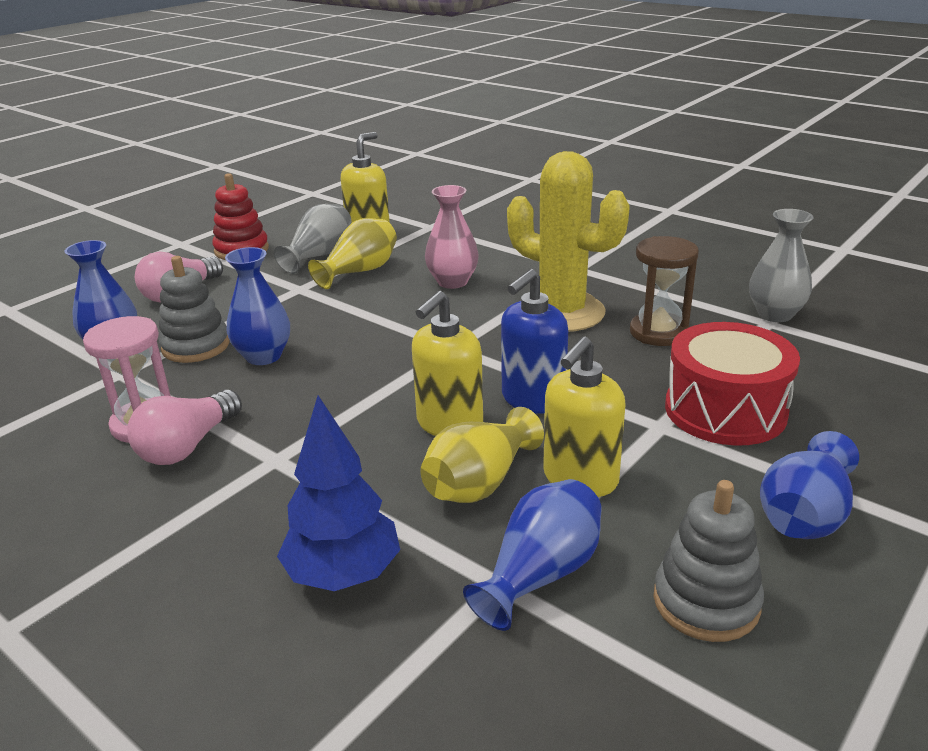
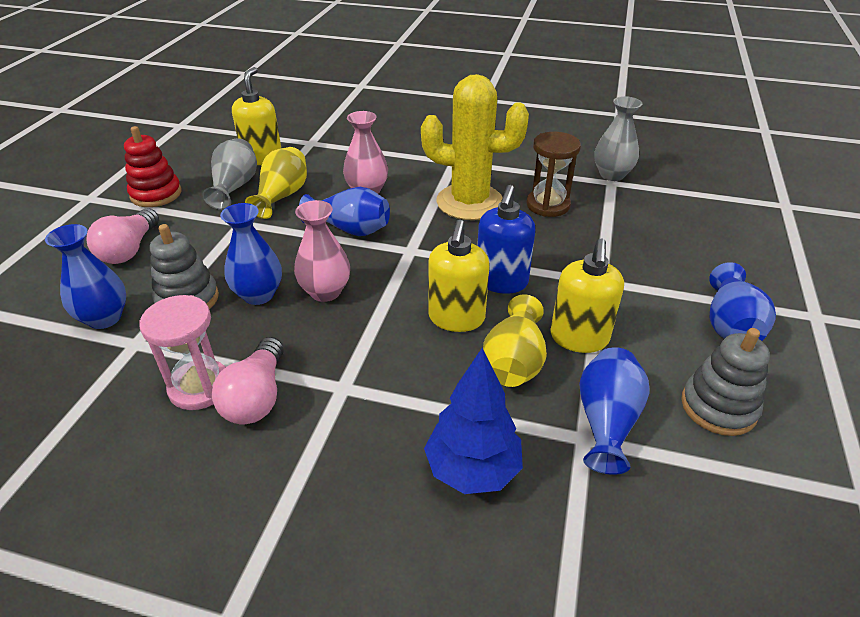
camera: 25 degrees left, 10 degrees up
red drum [665,322,800,446] -> none
none -> pink vase [294,200,350,302]
none -> blue vase [299,187,390,236]

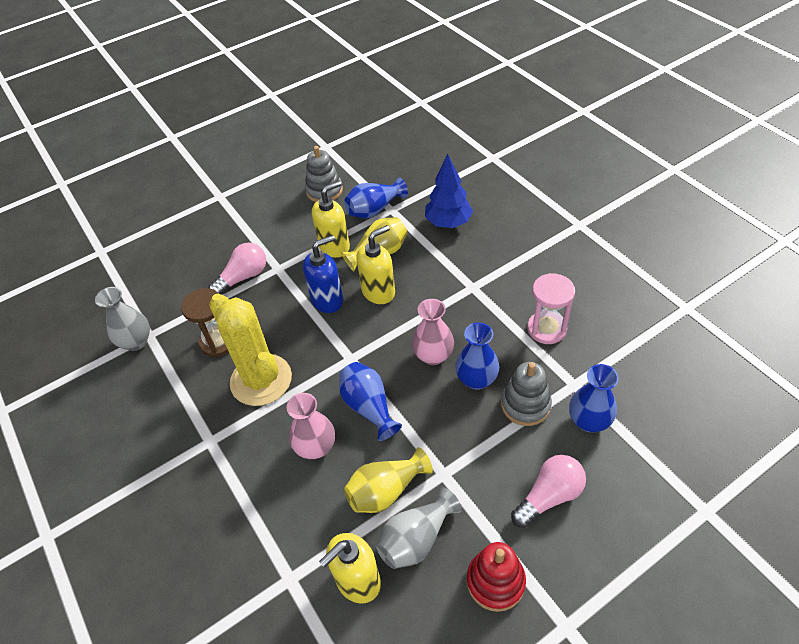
camera: 135 degrees left, 10 degrees up
pink light bulb [212,337,284,424] -> pink light bulb moved to [208,243,266,294]
blue vase [709,262,776,341] -> none

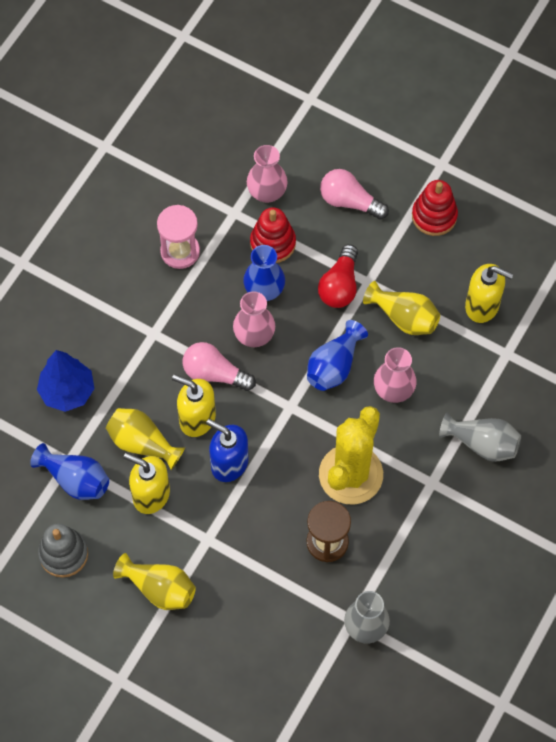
camera: 120 degrees left, 15 degrees up
pink light bulb [208,243,266,294] -> pink light bulb moved to [183,342,256,391]
grey vase [376,487,462,569] -> grey vase moved to [439,412,521,462]
grey stacking toy [501,362,552,426] -> red stacking toy [250,207,296,263]
blue vase [569,364,619,432] -> pink vase [247,145,288,203]
none -> yellow vase [113,553,196,610]
none -> red light bulb [318,244,358,308]

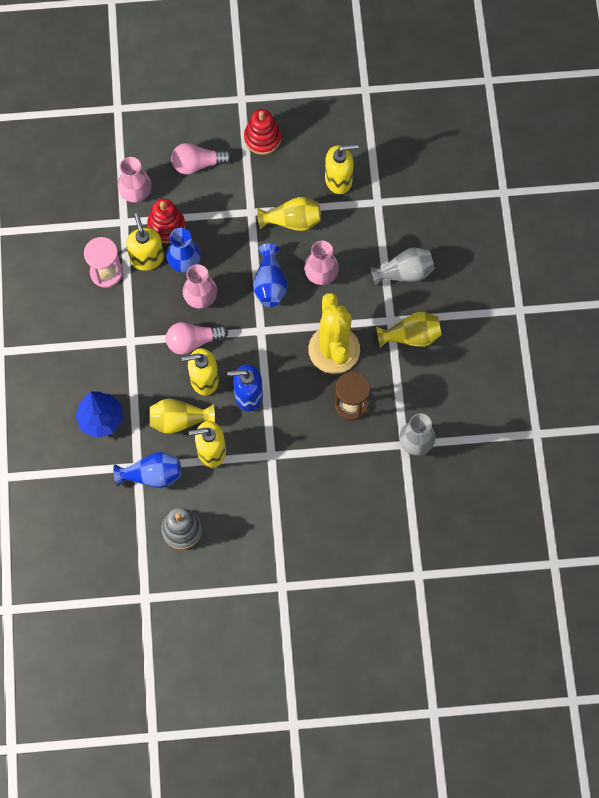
camera: 35 degrees left, 5 degrees up
yellow vase [113,553,196,610] -> yellow vase moved to [376,312,442,348]
red light bulb [318,244,358,308] -> none
none -> yellow soap dispenser [126,213,164,271]

